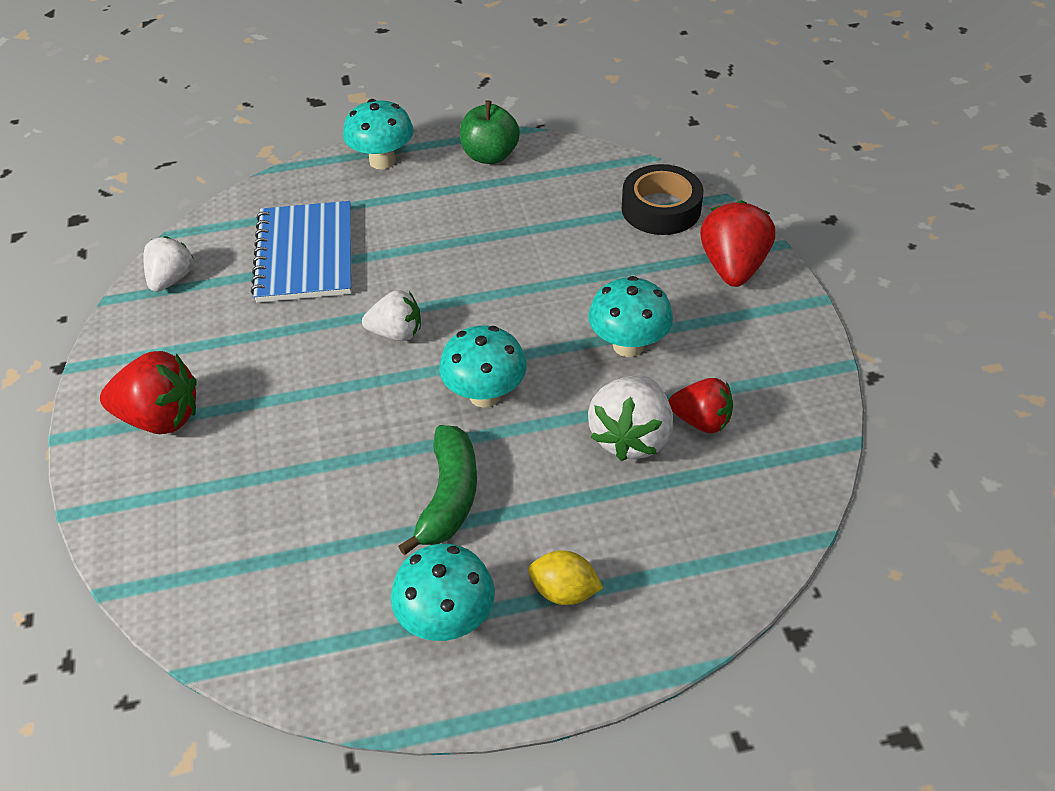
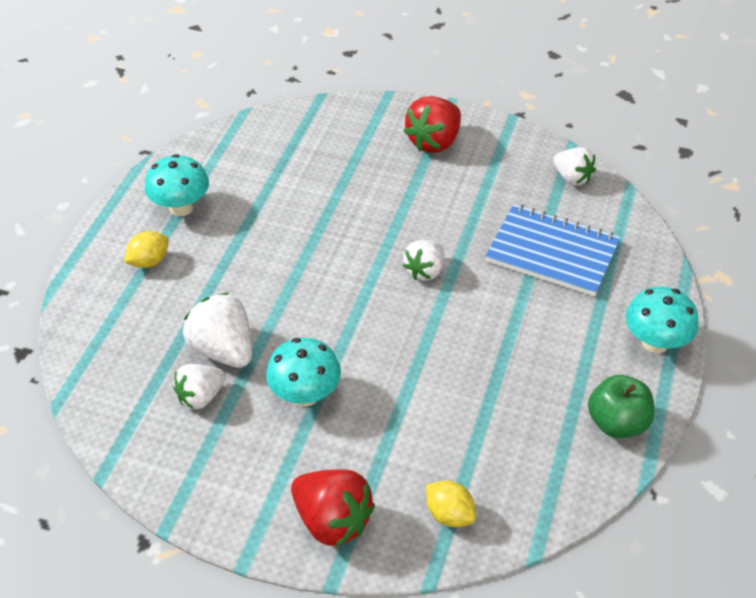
camera: 120 degrees right, 0 degrees up
green banana [398,425,477,555] -> none
turquoise mushroom [439,325,527,408] -> none
black tape [622,164,703,235] -> yellow lemon [426,481,476,527]
red strawberry [669,378,733,433] -> white strawberry [173,364,226,409]

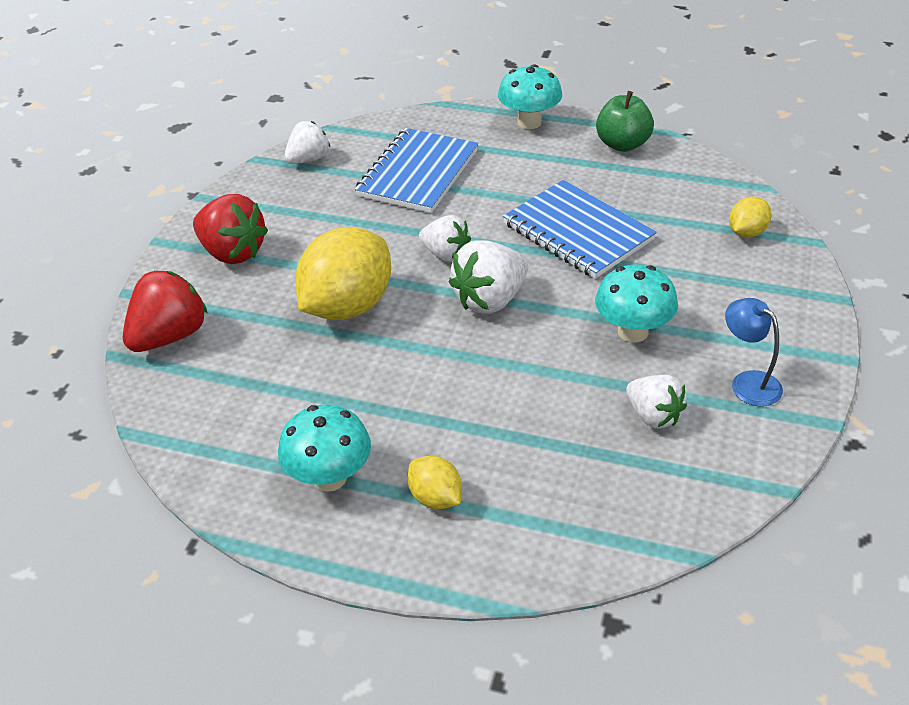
camera: 90 degrees left, 5 degrees down
white strawberry [183,293,252,368] -> white strawberry moved to [449,240,528,314]
red strawberry [291,469,375,547] -> red strawberry moved to [123,271,208,352]
none -> yellow lemon [295,227,391,320]
none -> blue notebook [503,180,657,279]
none -> blue lamp [725,298,783,406]

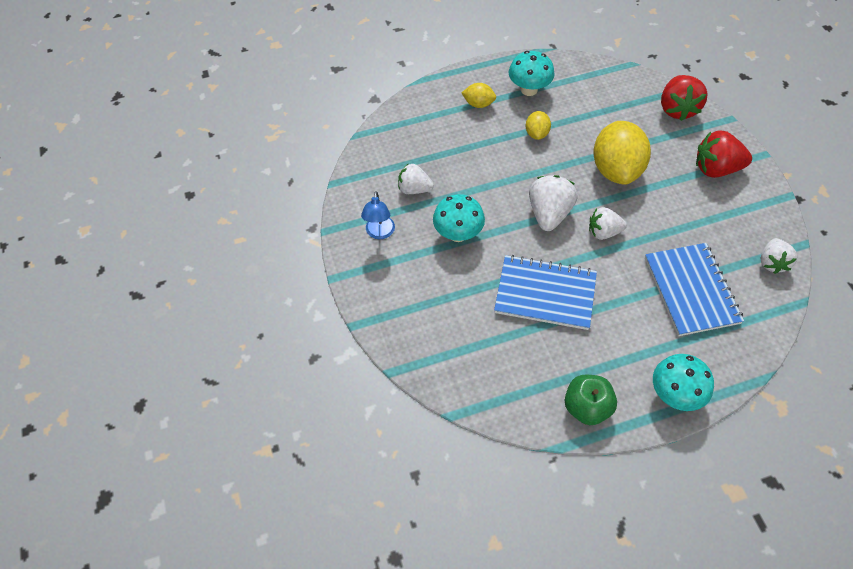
camera: 145 degrees right, 15 degrees up
blue lamp [725,298,783,406] -> blue lamp turned 75 degrees clockwise [361,191,395,239]
yellow lemon [729,197,772,238] -> yellow lemon moved to [526,111,551,140]

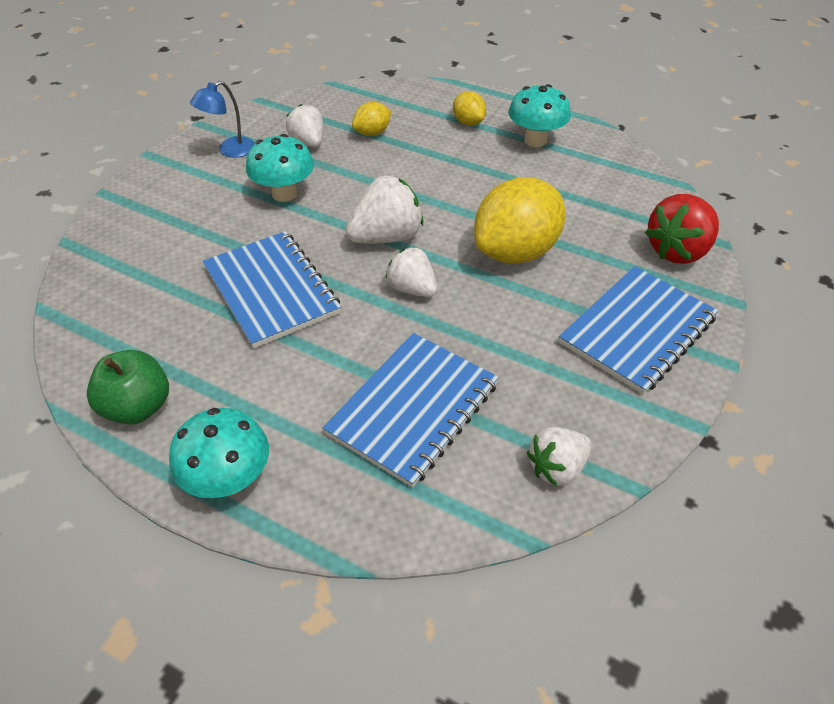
camera: 45 degrees right, 10 degrees down
yellow lemon [526,111,551,140] -> yellow lemon moved to [352,102,391,136]
red strawberry [696,130,752,178] -> blue notebook [559,266,718,395]

